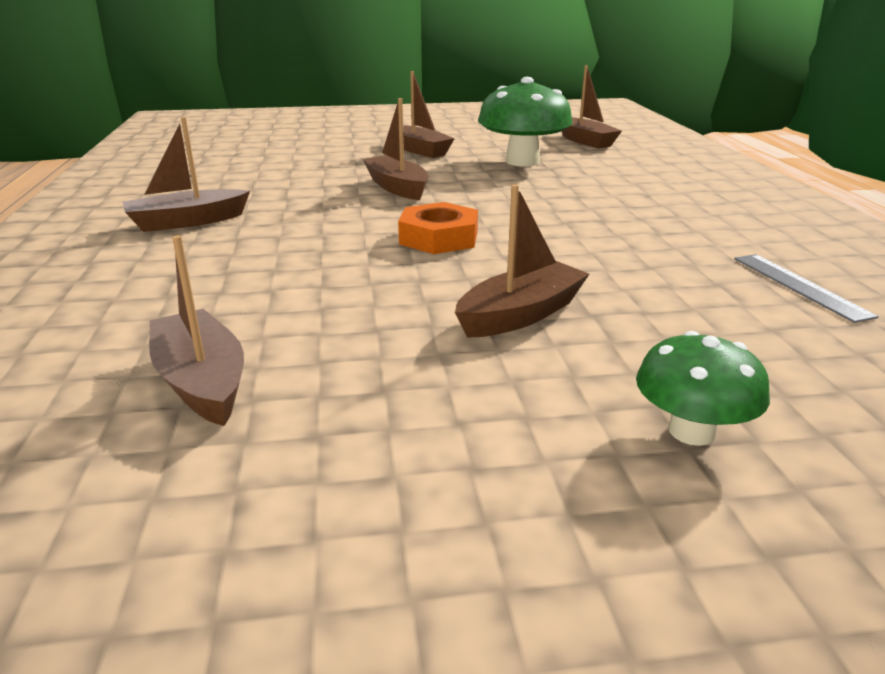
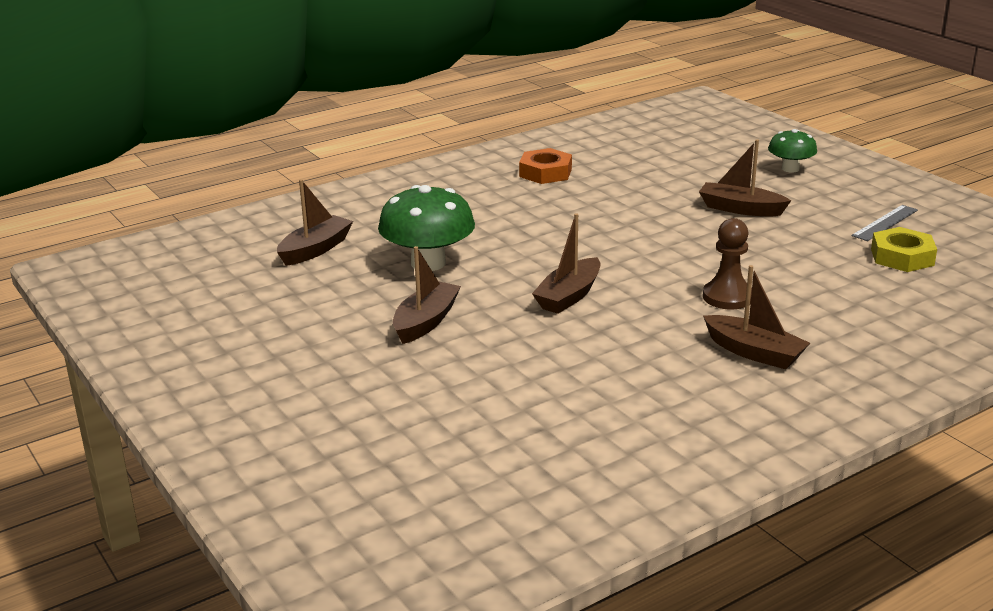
camera: 115 degrees left, 0 degrees up
brown boat [149,235,244,426] -> yellow nut [871,227,937,272]
orange nut [398,202,478,254] -> orange nut moved to [519,148,572,184]
grey ruler [734,254,878,323] -> grey ruler moved to [851,205,918,241]
none -> brown pawn [703,218,752,309]

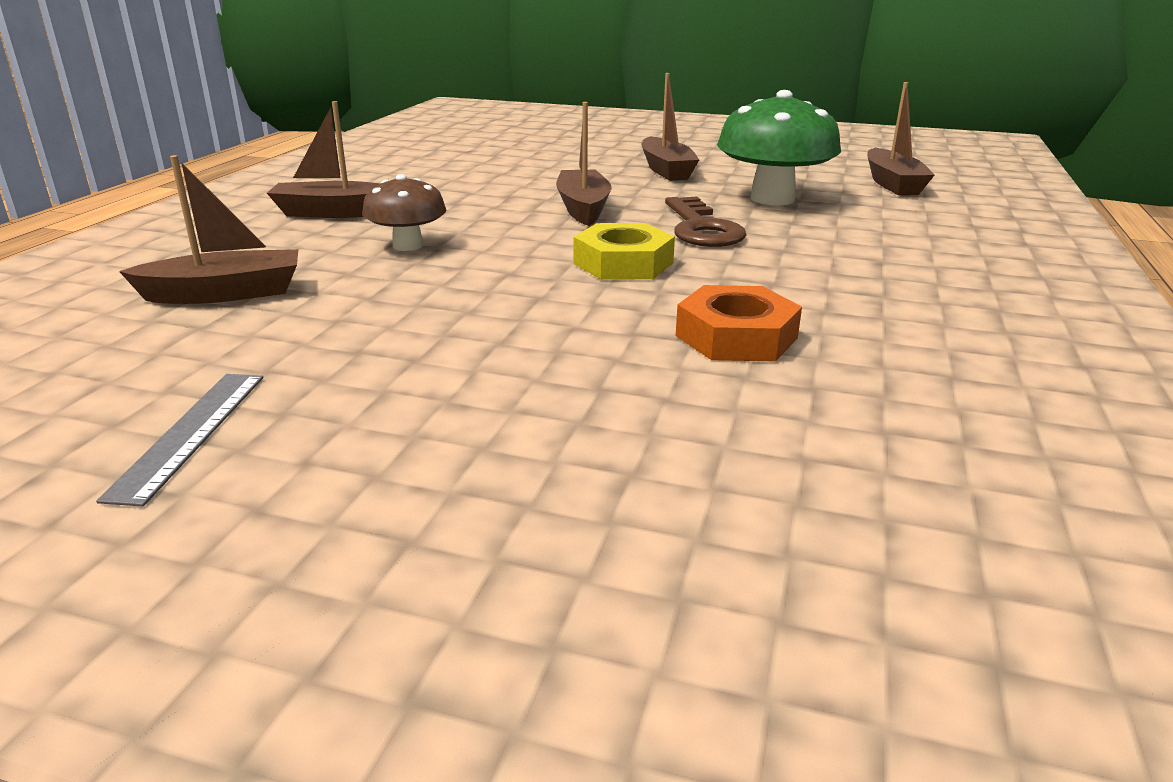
camera: 140 degrees right, 0 degrees up
orange nut [519,148,572,184] -> orange nut moved to [676,285,802,362]
brown boat [699,139,791,216] -> brown boat moved to [119,155,298,304]
brown pawn [703,218,752,309] -> brown mushroom [362,174,446,251]
green mushroom [768,129,817,173] -> none
yellow nut [871,227,937,272] -> yellow nut moved to [573,223,675,280]
none -> brown key [665,196,746,247]

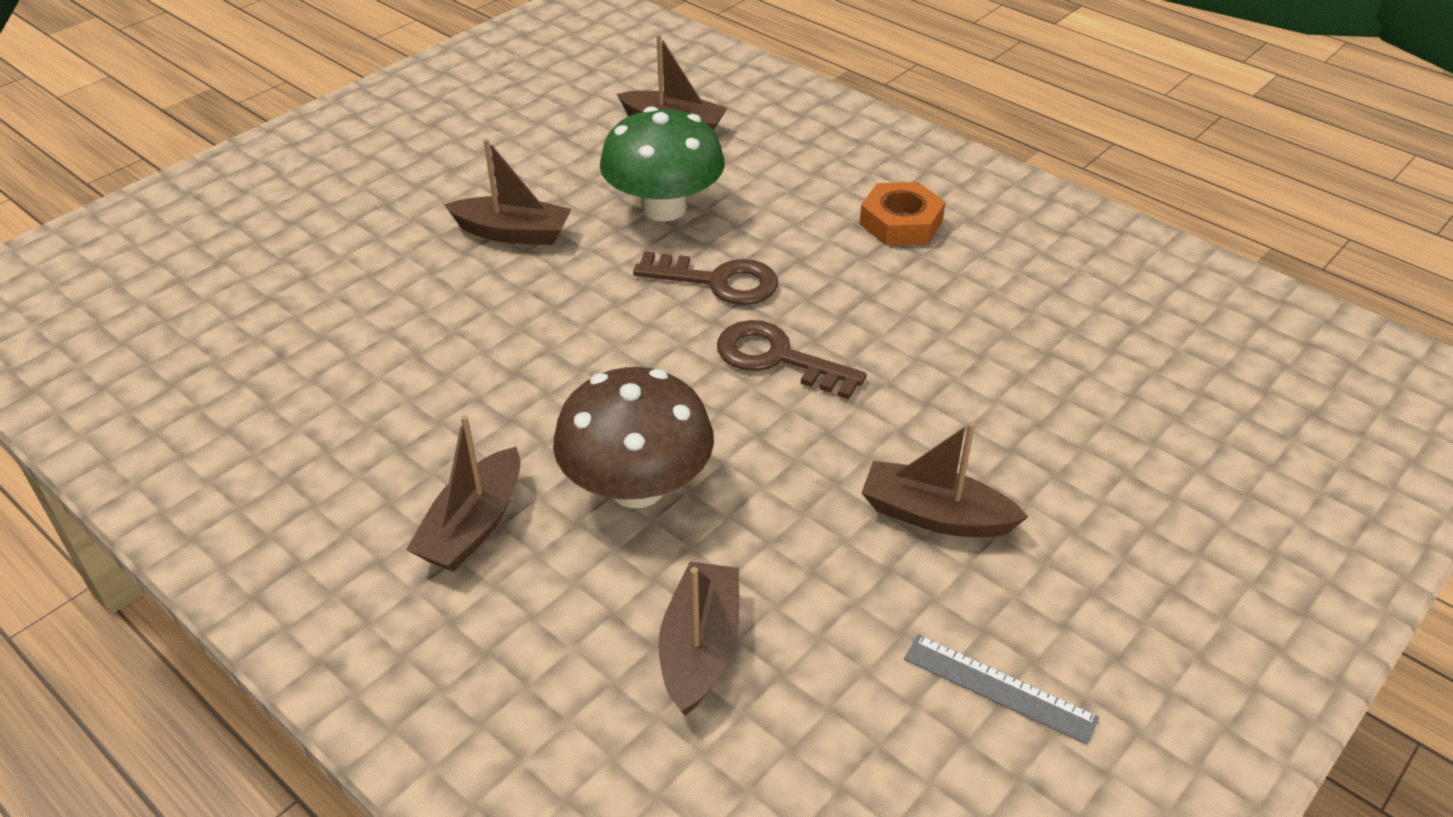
camera: 65 degrees left, 15 degrees up
brown mushroom [362,174,446,251] -> brown mushroom [553,367,714,508], size x1.72
brown boat [556,102,611,226] -> brown boat moved to [861,422,1028,537]
yellow nut [573,223,675,280] -> brown key [717,320,867,399]
orange nut [676,285,802,362] -> orange nut moved to [859,182,946,245]

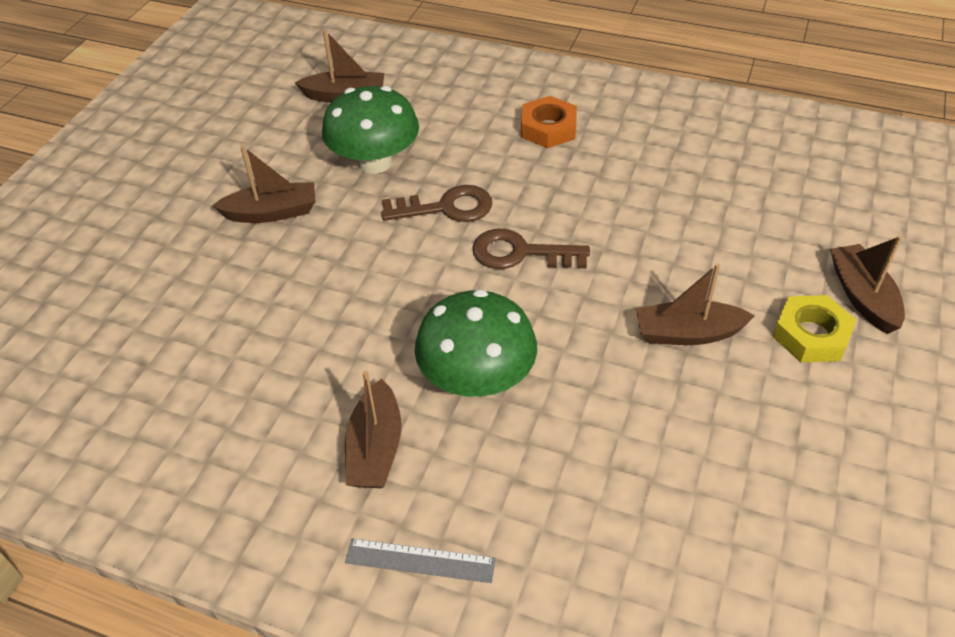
camera: 20 degrees left, 5 degrees up
brown mushroom [553,367,714,508] -> green mushroom [415,289,537,397]
brown boat [658,561,740,716] -> brown boat moved to [830,236,905,334]
grey ruler [904,634,1099,745] -> grey ruler moved to [345,539,496,583]
none -> yellow nut [772,295,856,362]

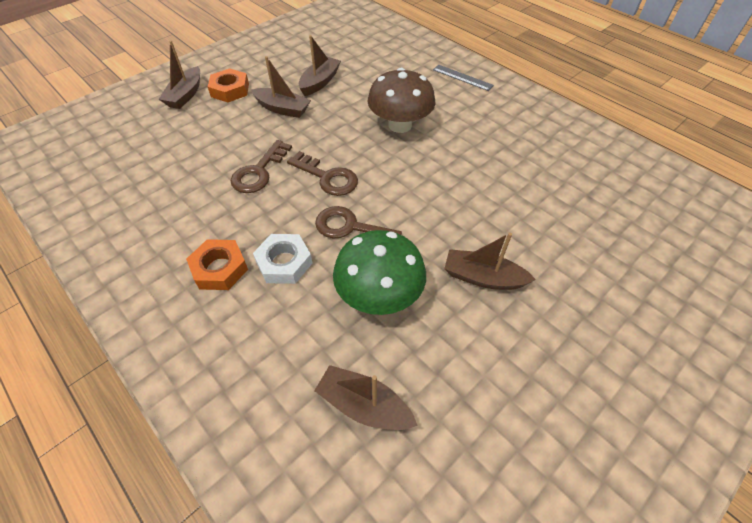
camera: 155 degrees left, 5 degrees up
brown boat [345,370,402,488] -> brown boat moved to [299,35,341,96]
green mushroom [415,289,537,397] -> brown mushroom [368,68,435,133]
yellow nut [772,295,856,362] -> orange nut [208,68,249,102]
none -> brown key [231,140,292,193]
none -> white nut [253,234,313,284]

